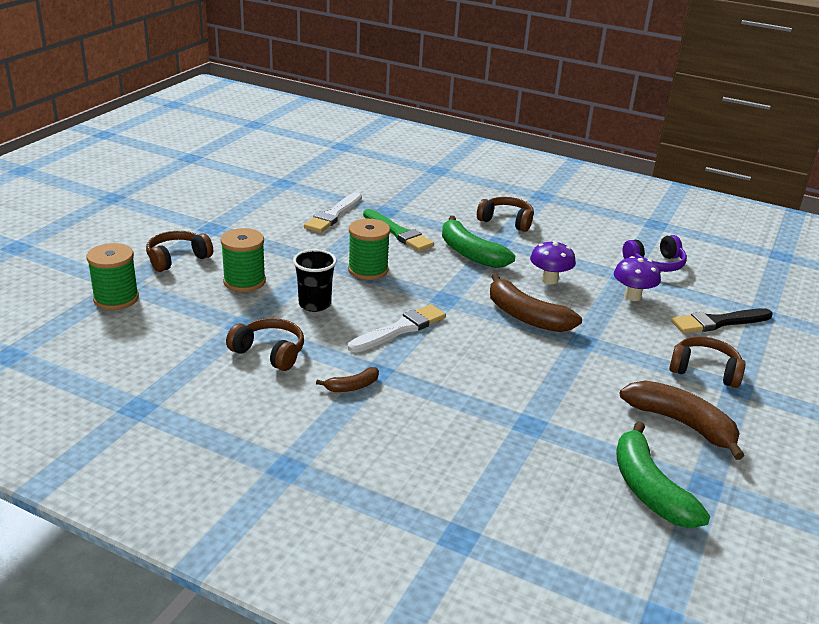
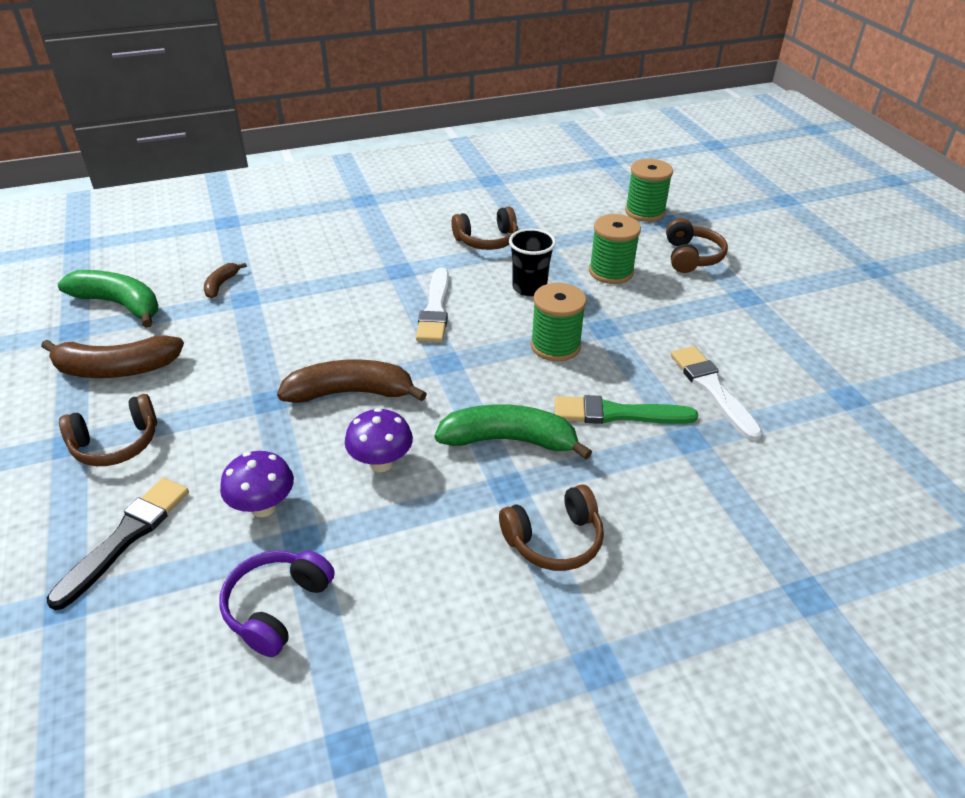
camera: 135 degrees right, 10 degrees up
brown banana [316,367,379,392] -> brown banana moved to [204,263,247,298]

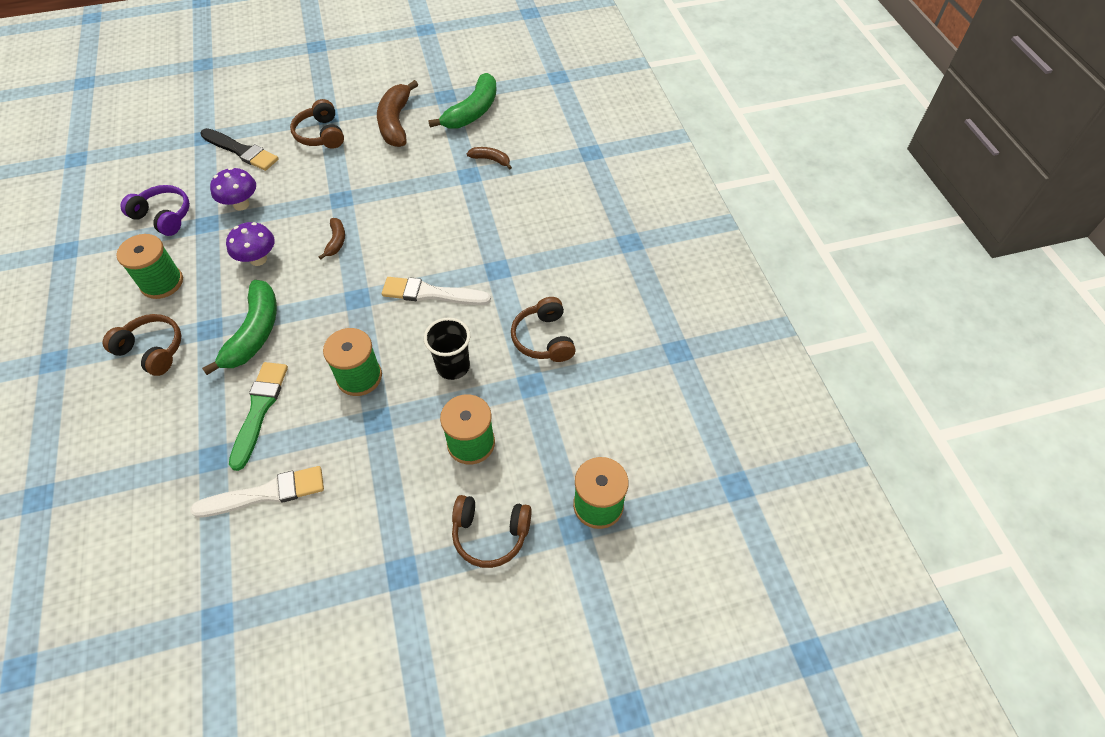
camera: 95 degrees right, 15 degrees up
brown banana [277,359,427,403] -> brown banana [319,218,345,259], size x0.50
brown headphones [499,484,604,571] -> brown headphones turned 135 degrees clockwise [103,314,182,376]
none -> green spool [116,234,183,299]

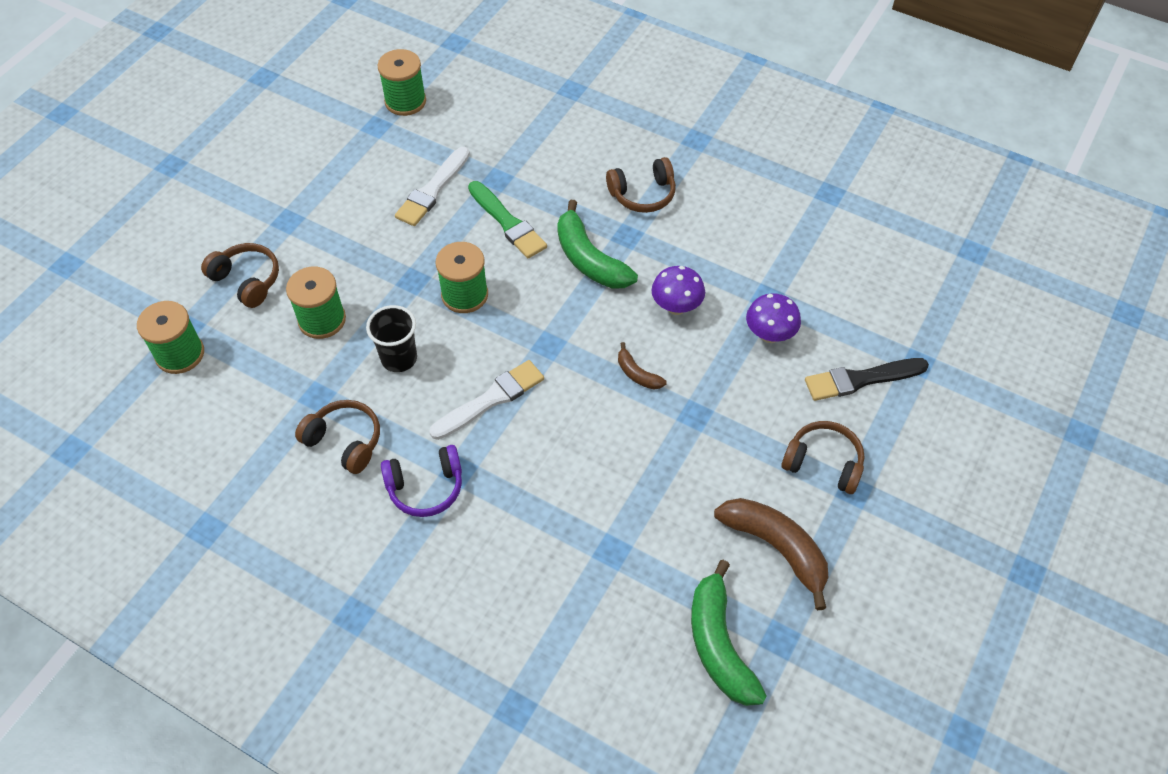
camera: 135 degrees right, 0 degrees up
green spool [116,234,183,299] -> green spool moved to [378,49,426,116]
purple headphones [120,185,190,236] -> purple headphones moved to [381,445,462,517]
brown headphones [452,495,532,568] -> brown headphones turned 75 degrees clockwise [201,243,279,308]
brown banana [467,147,512,170] -> none

